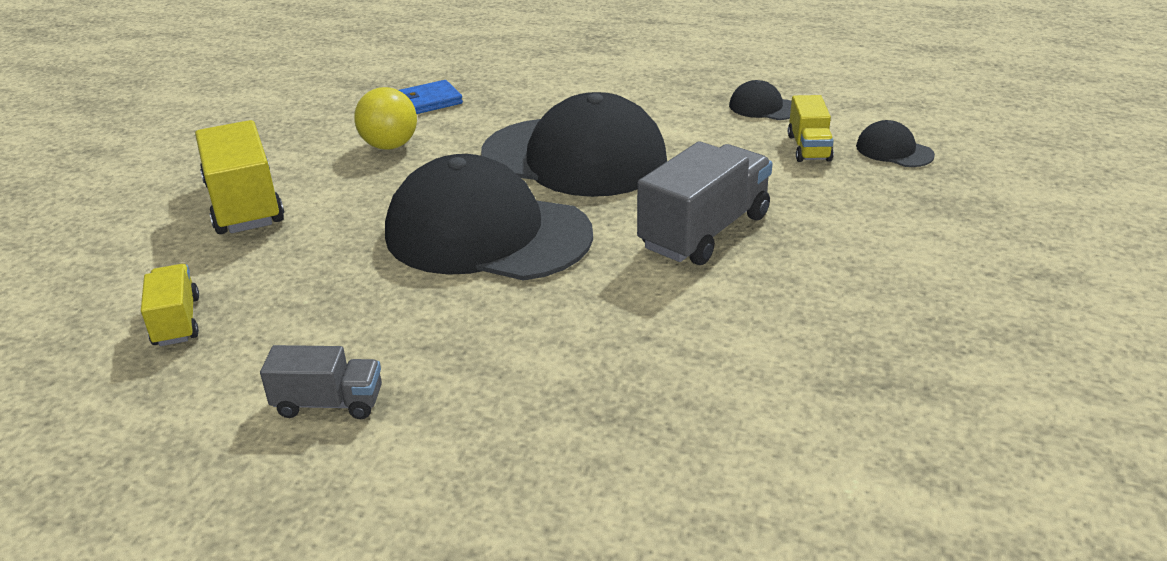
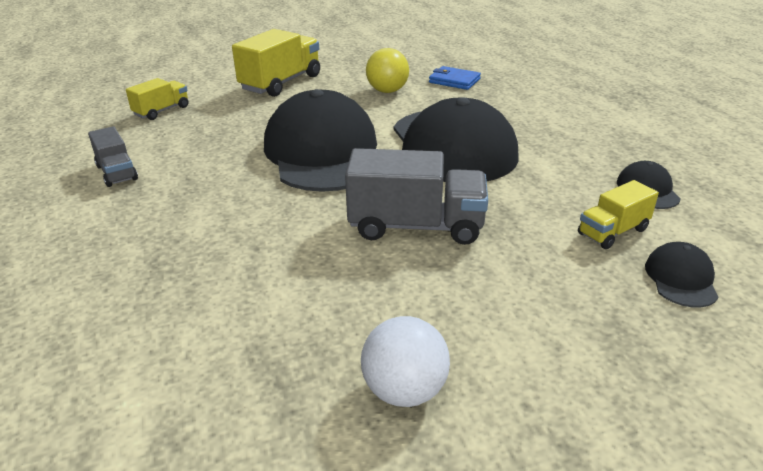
camera: 55 degrees right, 0 degrees up
none -> white ball [361,316,450,407]

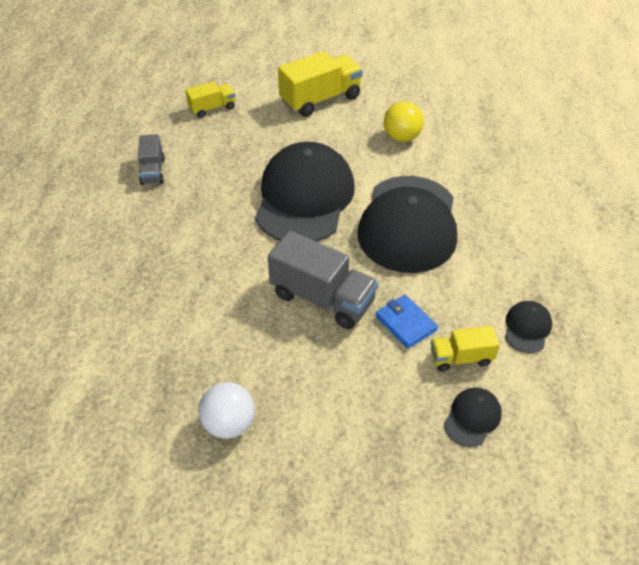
camera: 25 degrees right, 15 degrees up
blue wallet [429,66,481,90] -> blue wallet moved to [376,295,438,349]

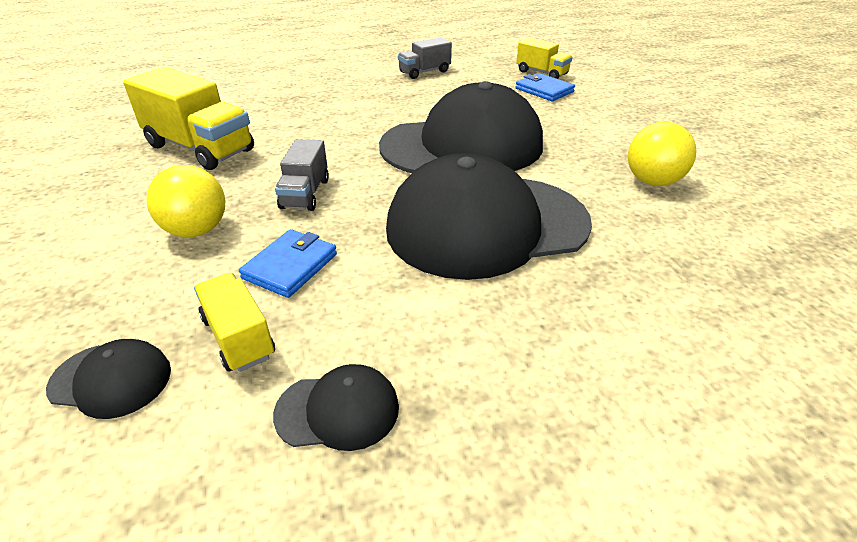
camera: 65 degrees right, 10 degrees down
white ball [199,382,255,439] -> none
grey truck [268,231,378,329] -> grey truck [275,139,329,211], size x0.57
yellow truck [278,51,363,117] -> yellow truck moved to [123,67,254,170]
none -> yellow ball [146,165,226,237]
none -> blue wallet [516,73,575,101]

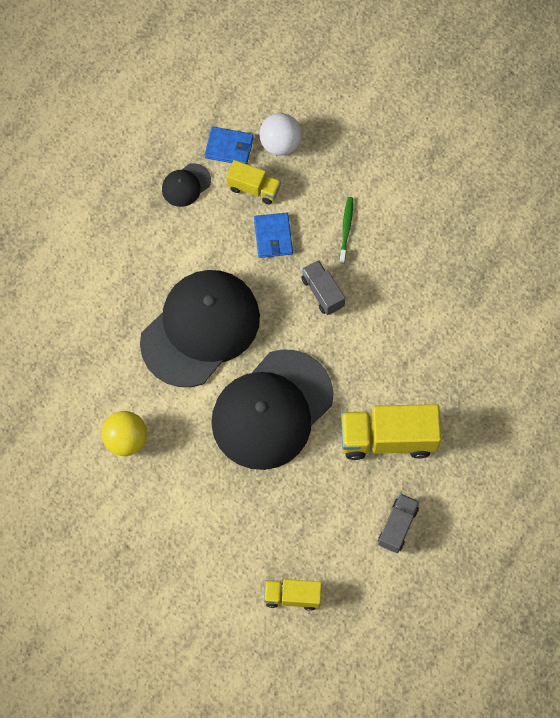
camera: 145 degrees right, 30 degrees up
black cap [46,339,171,419] -> white ball [259,113,302,156]
yellow truck [123,67,254,170] -> yellow truck moved to [341,404,441,460]
yellow ball [146,165,226,237] -> green toothbrush [339,197,353,264]
blue wallet [516,73,575,101] -> blue wallet moved to [205,126,254,164]

